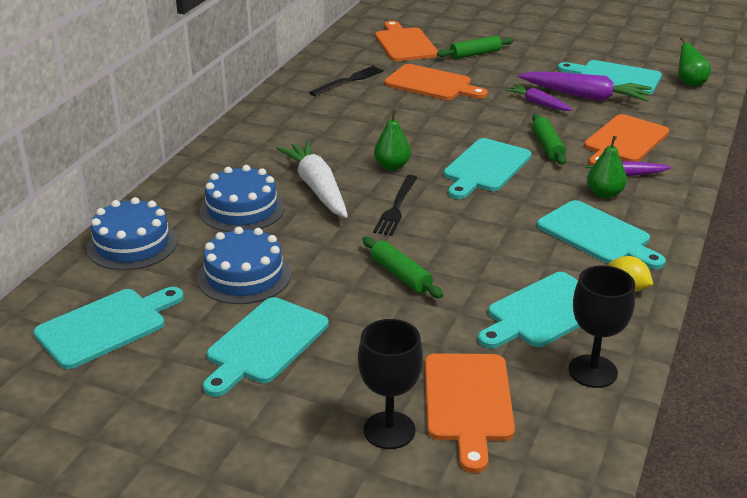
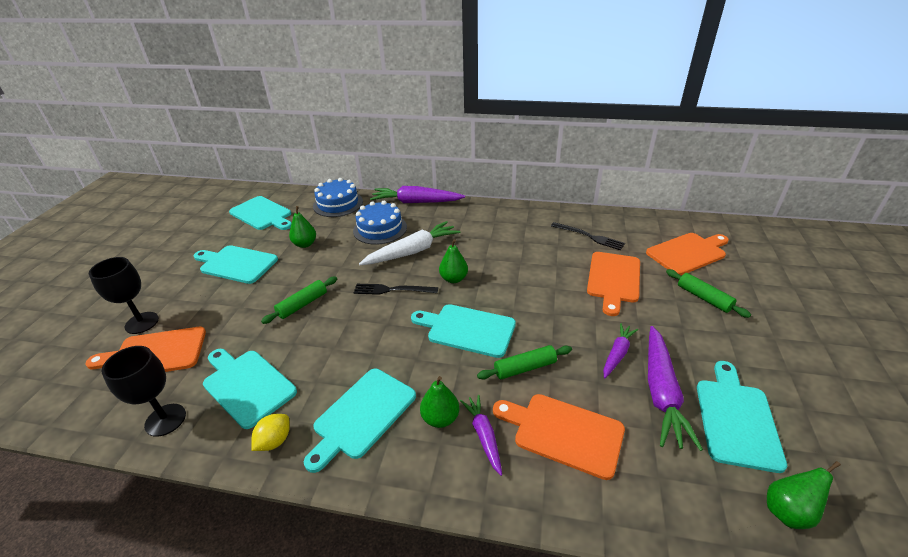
camera: 80 degrees right, 5 degrees up
blue cake [197,227,291,304] -> green pear [289,206,316,248]
none -> purple carrot [370,186,465,203]

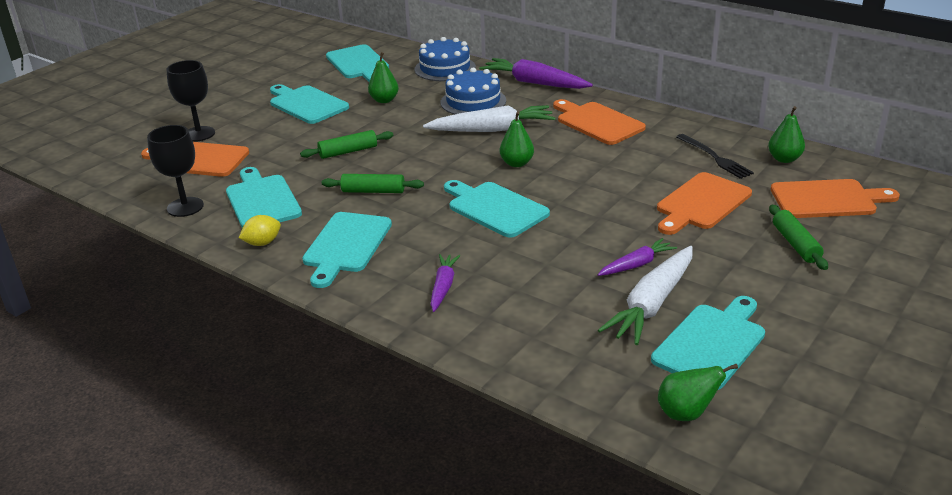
camera: 25 degrees right, 5 degrees down
turquoise cutting board [304,369,416,473] -> turquoise cutting board turned 45 degrees counterclockwise [302,212,392,288]
black fork [353,284,438,295] -> none
green pear [420,376,460,428] -> green pear moved to [768,106,805,163]
green rolling pin [477,345,572,380] -> green rolling pin moved to [322,174,424,193]
orange cutting board [493,394,625,480] -> orange cutting board moved to [553,99,646,145]
purple carrot [648,326,703,451] -> white carrot [598,246,693,345]

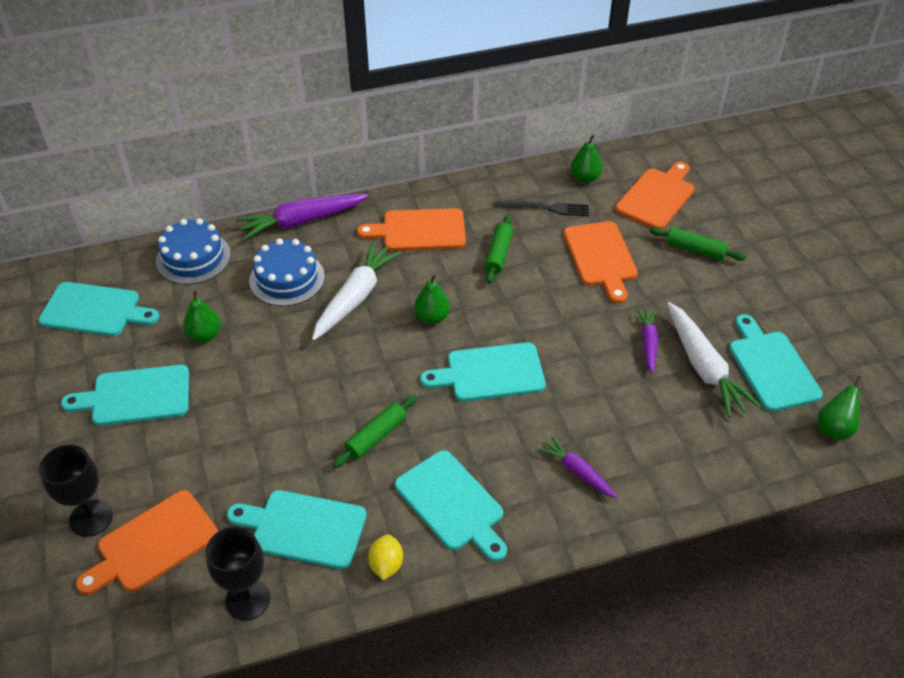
camera: 55 degrees left, 15 degrees up
green rolling pin [300,130,393,159] -> green rolling pin moved to [485,214,513,284]

